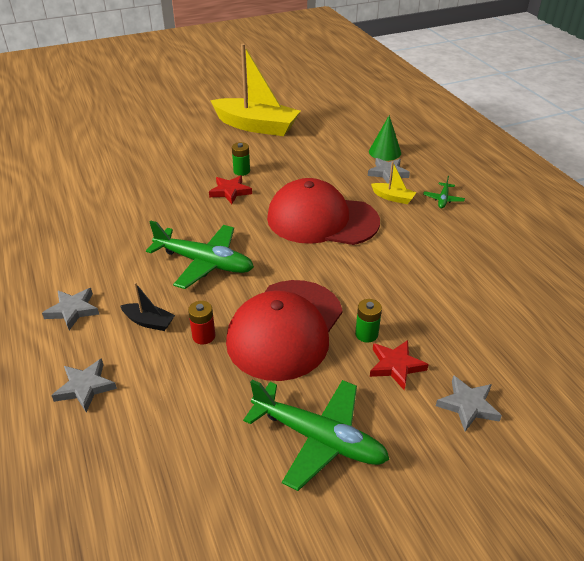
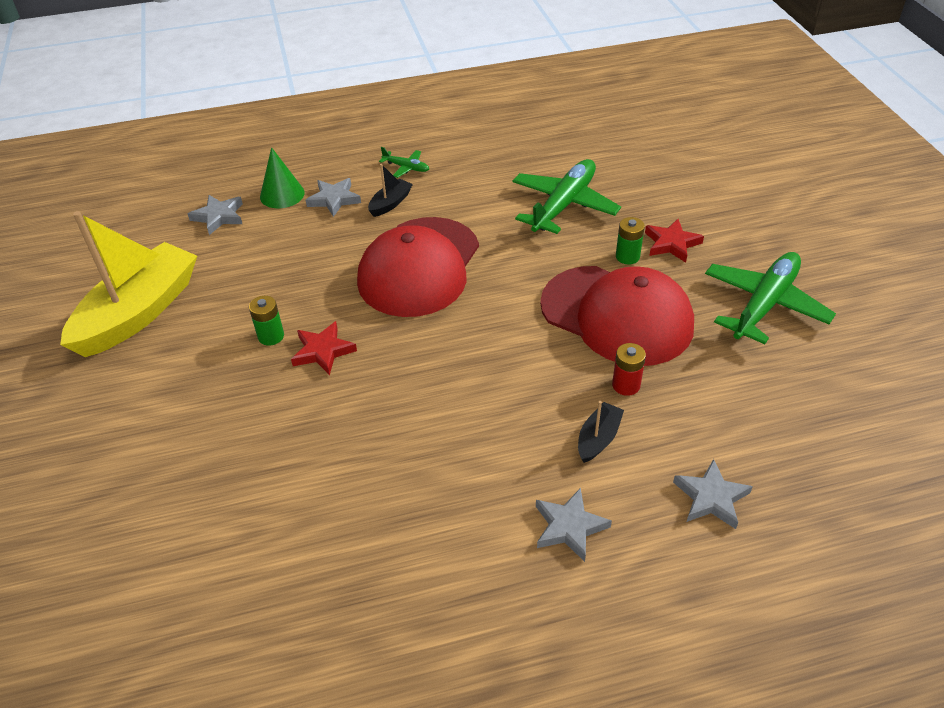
camera: 80 degrees left, 5 degrees up
green plane [146,221,254,289] -> green plane moved to [512,159,621,234]
yellow boat [371,162,416,204] -> black boat [368,164,413,217]
grey star [436,375,502,432] -> grey star moved to [188,195,243,235]

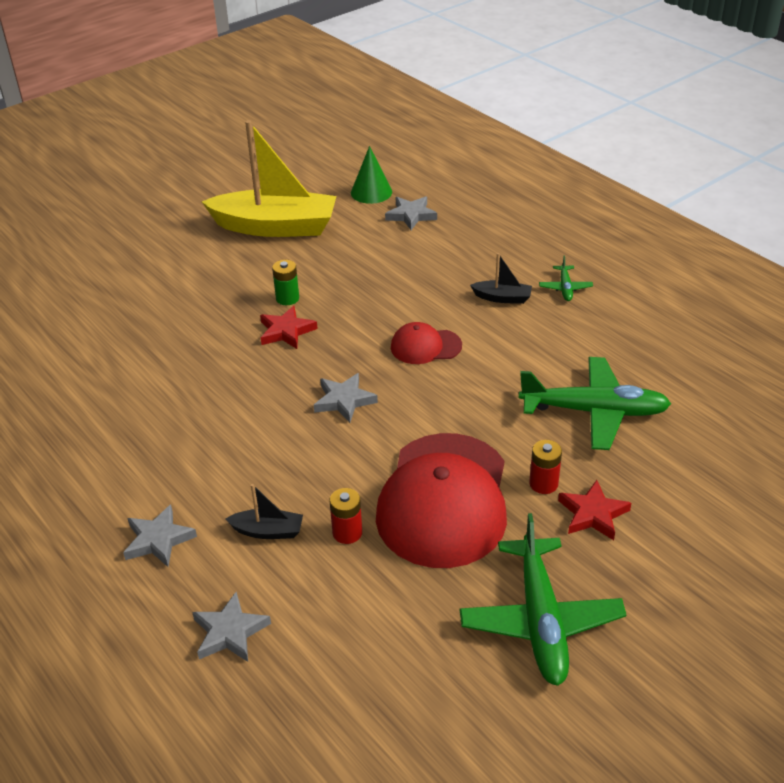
camera: 65 degrees right, 5 degrees down
green cone [260,147,305,208] -> green cone moved to [351,146,392,204]
grey star [306,178,361,217] -> grey star moved to [314,373,378,423]
red cap [357,217,479,317] -> red cap [391,322,462,364], size x0.47
green battery [616,217,645,264] -> red battery [529,440,562,494]
green plane [705,252,836,344] -> green plane turned 75 degrees clockwise [460,513,626,686]

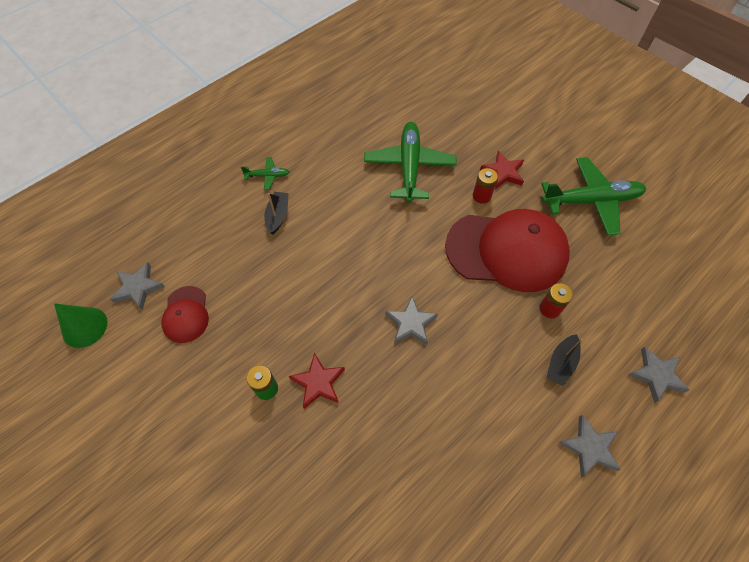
camera: 95 degrees left, 20 degrees up
yellow boat [202,120,337,237] -> none
black boat [226,484,303,539] -> black boat turned 150 degrees counterclockwise [547,334,583,386]
red cap [391,322,462,364] -> red cap moved to [161,286,209,343]

